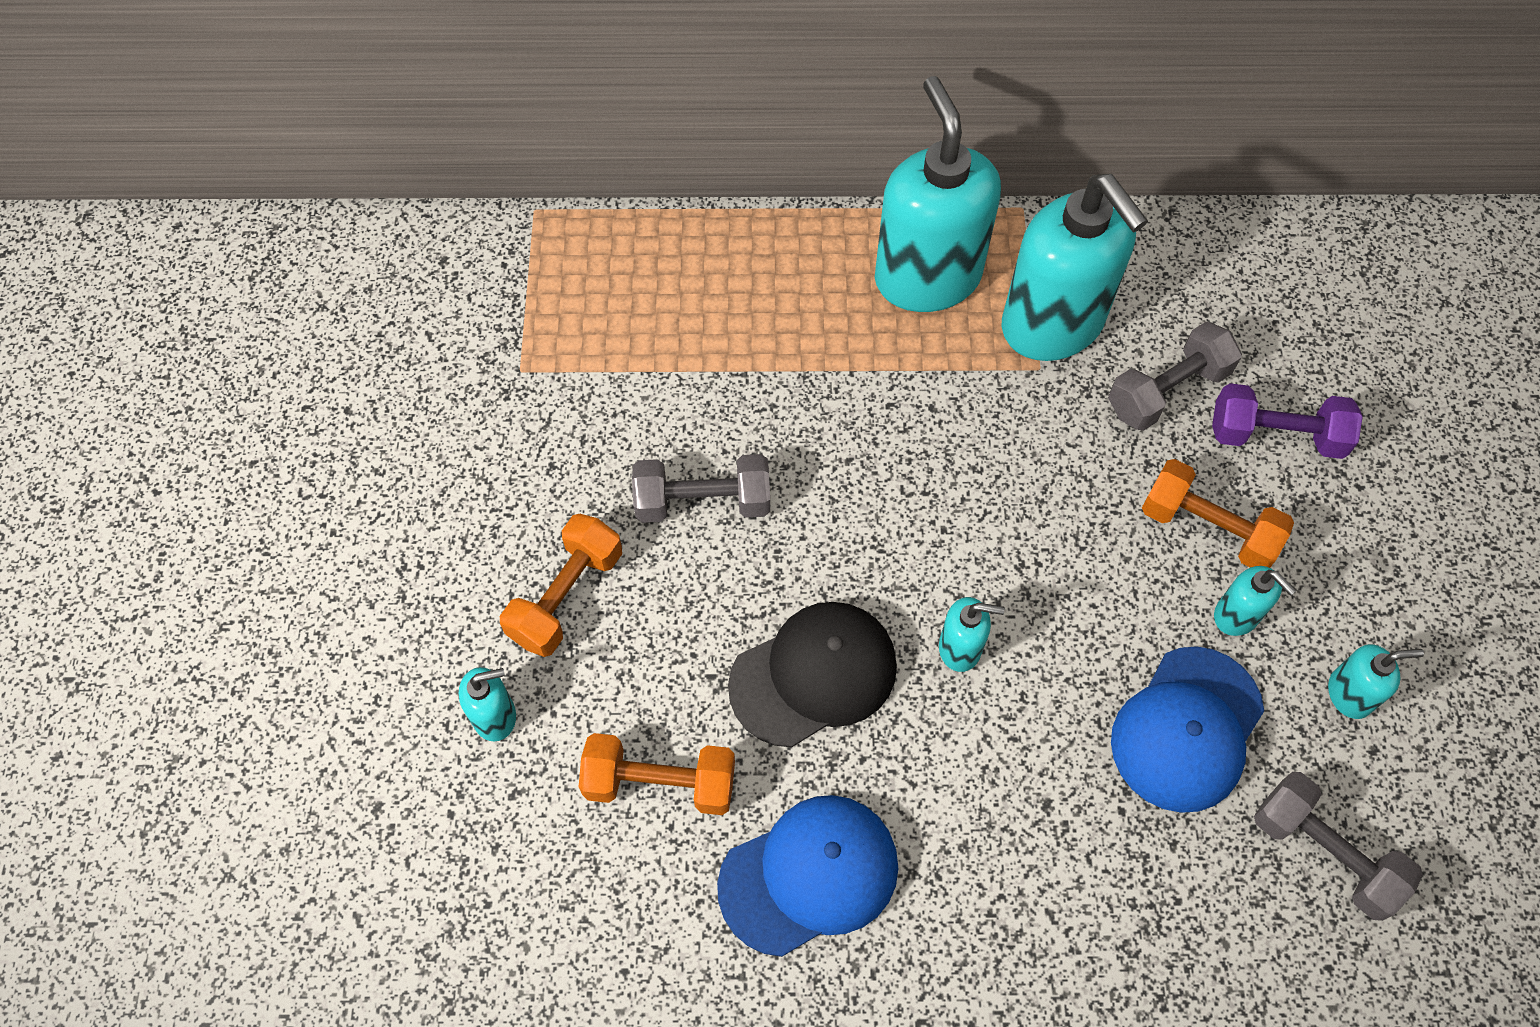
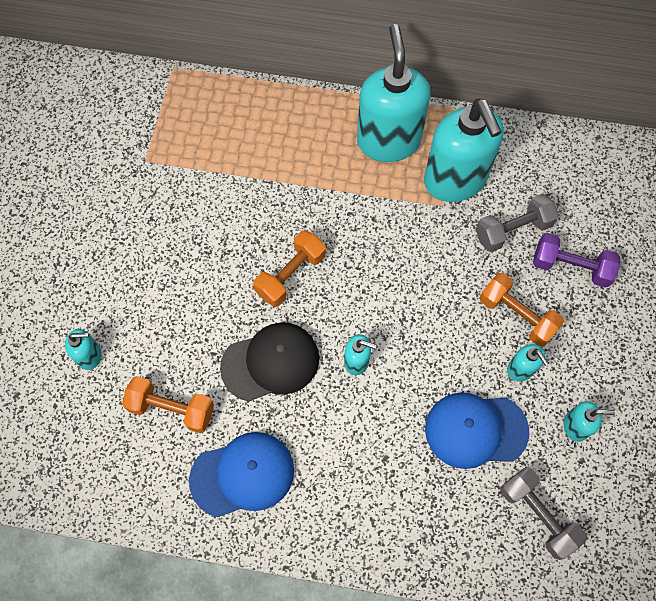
camera: 10 degrees right, 5 degrees up
orange dumbbell [500,514,622,657] -> orange dumbbell moved to [253,230,326,307]
grey dumbbell [632,454,770,523] -> none
blue cap [1111,646,1264,813] -> blue cap turned 45 degrees clockwise [425,392,529,469]

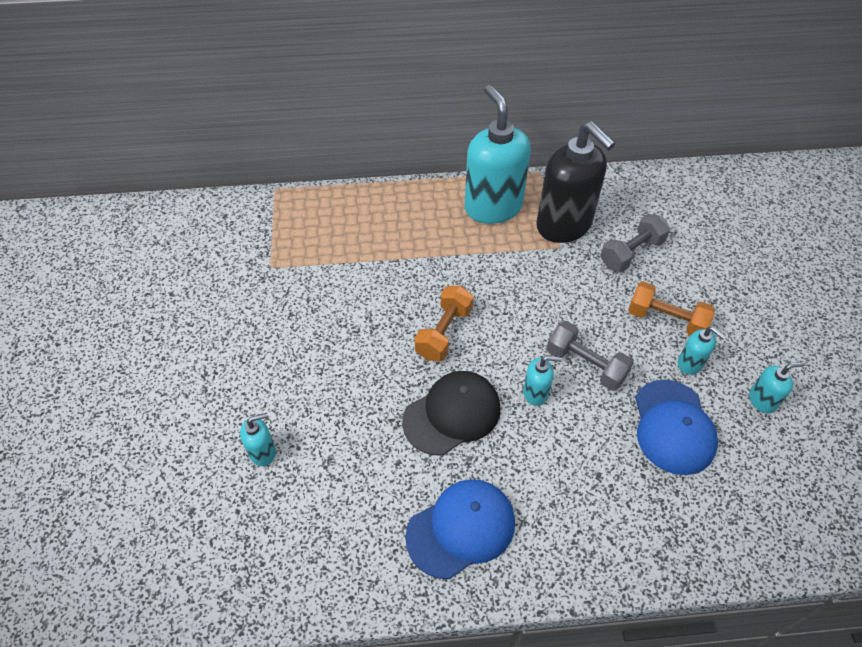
camera: 15 degrees left, 15 degrees down
orange dumbbell [122,376,214,433] -> none
turquoise soap dispenser [424,99,504,202] -> black soap dispenser [536,121,615,243]
blue cap [425,392,529,469] -> blue cap turned 75 degrees counterclockwise [635,380,718,475]
grey dumbbell [500,467,587,560] -> grey dumbbell moved to [547,321,634,391]
purple dumbbell [533,233,620,288] -> none

